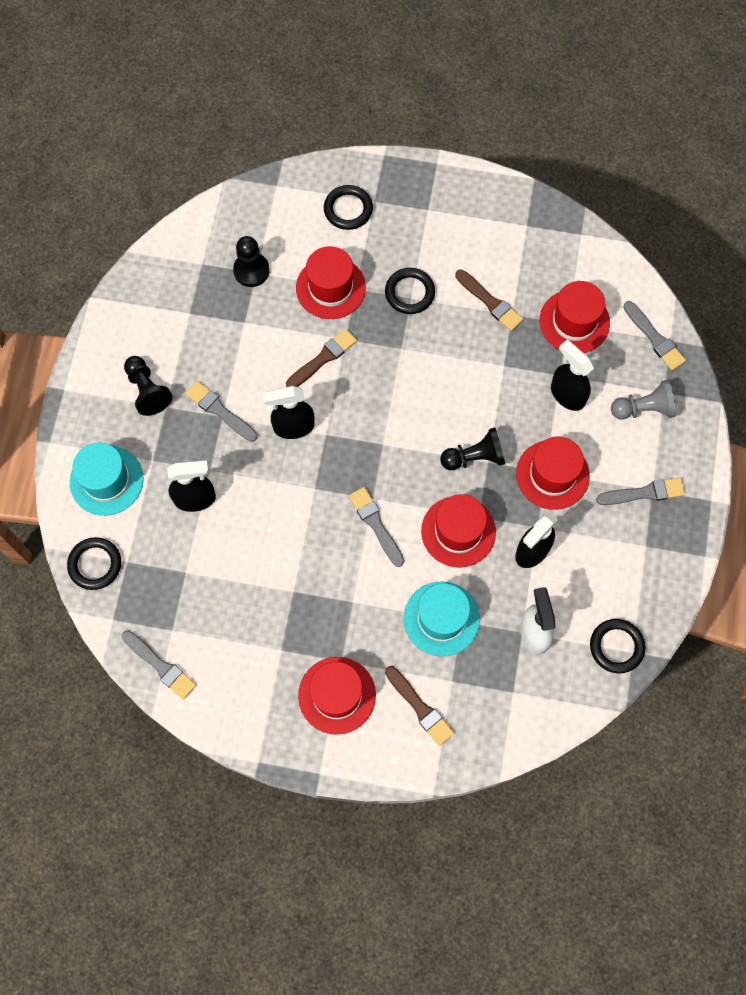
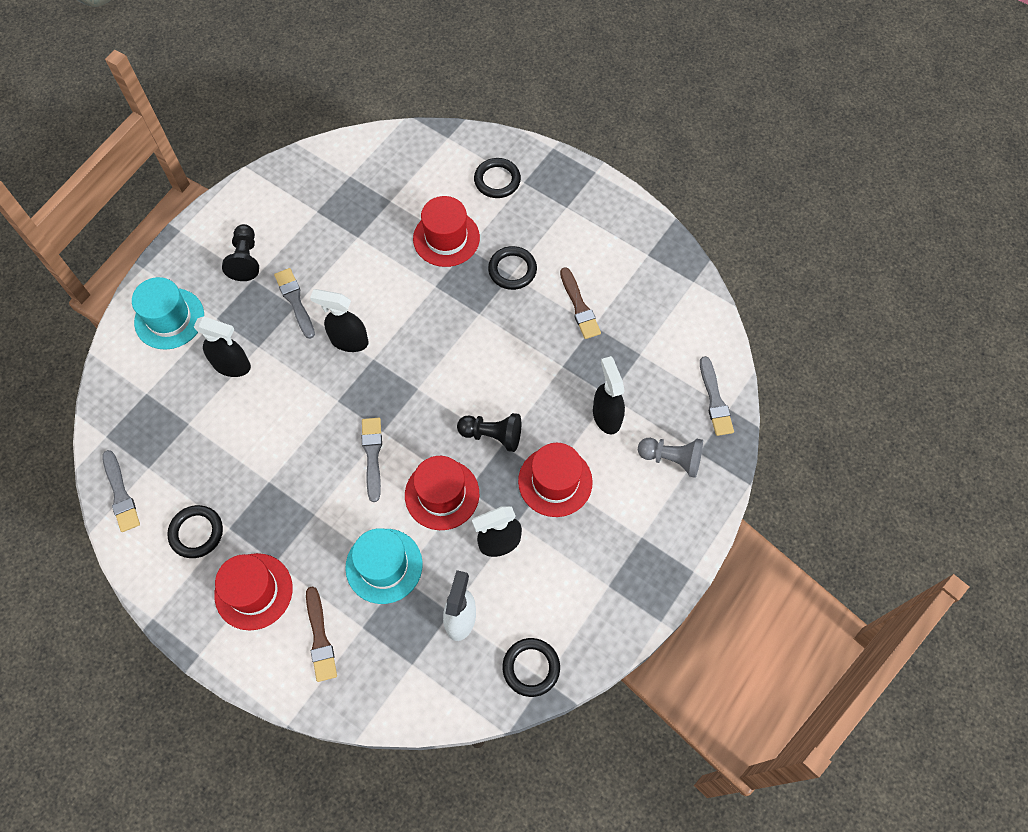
camera: 25 degrees right, 5 degrees down
black ring [67,537,121,590] -> black ring moved to [167,505,223,558]
black pawn [233,236,270,287] -> none
brown brush [286,328,357,387] -> none
red hat [539,281,610,353] -> none
grey brush [596,477,685,505] -> none

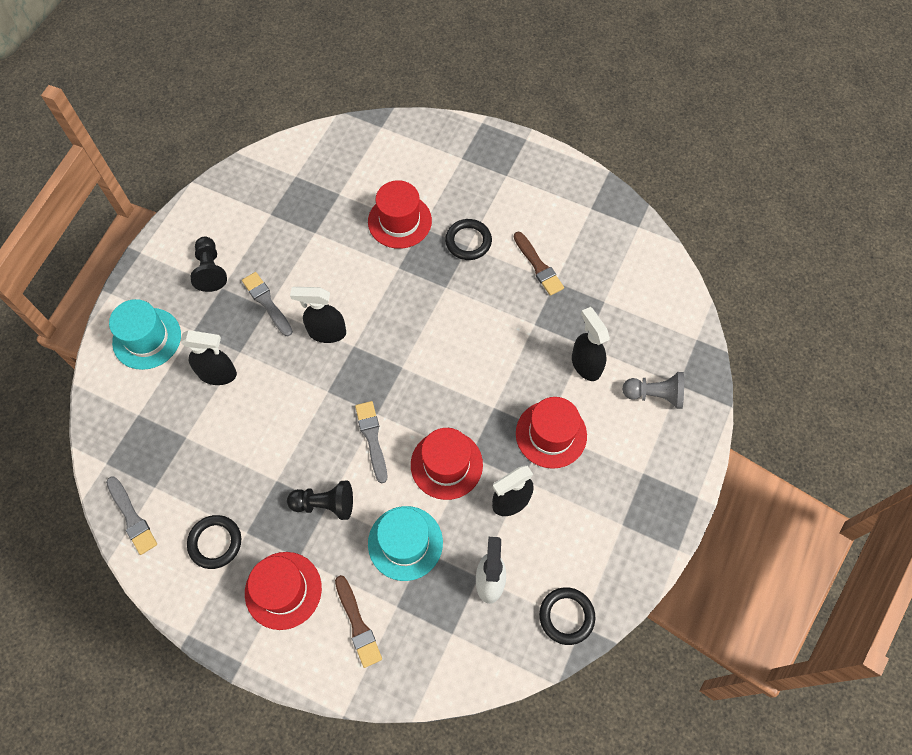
camera: 10 degrees left, 0 degrees up
black pawn [457,413,521,452] -> black pawn moved to [287,481,353,520]
black ring [474,158,521,198] -> none
grey brush [700,356,734,436] -> none

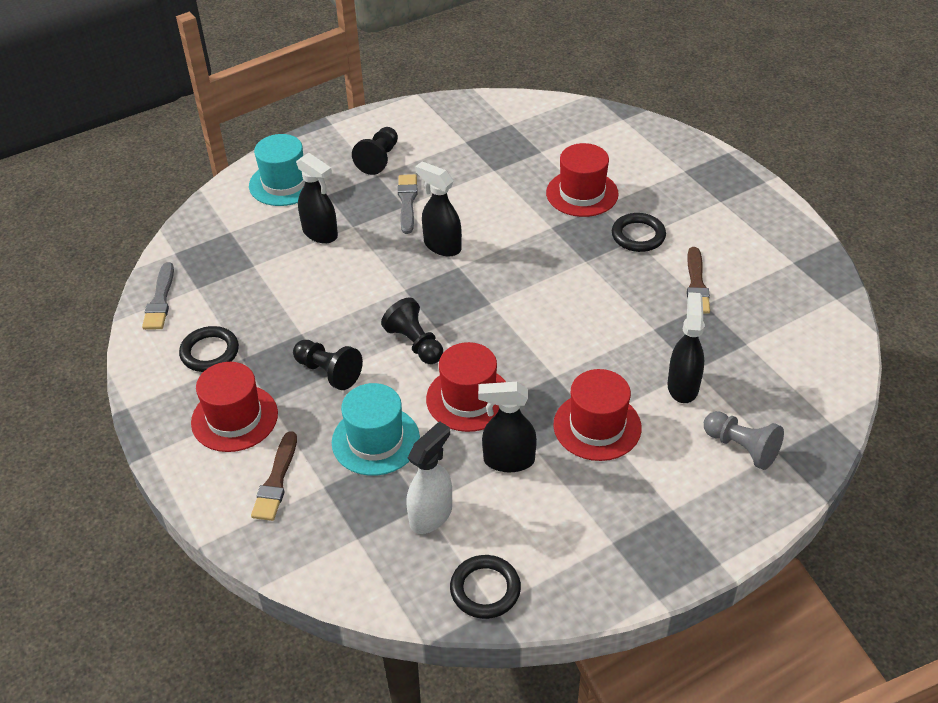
camera: 35 degrees right, 20 degrees down
grey brush [355,401,387,483] -> black pawn [381,298,443,364]

